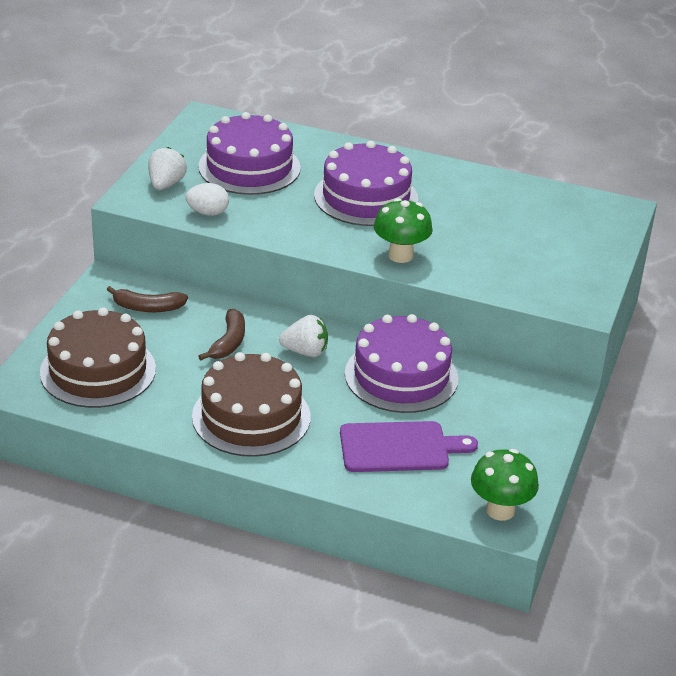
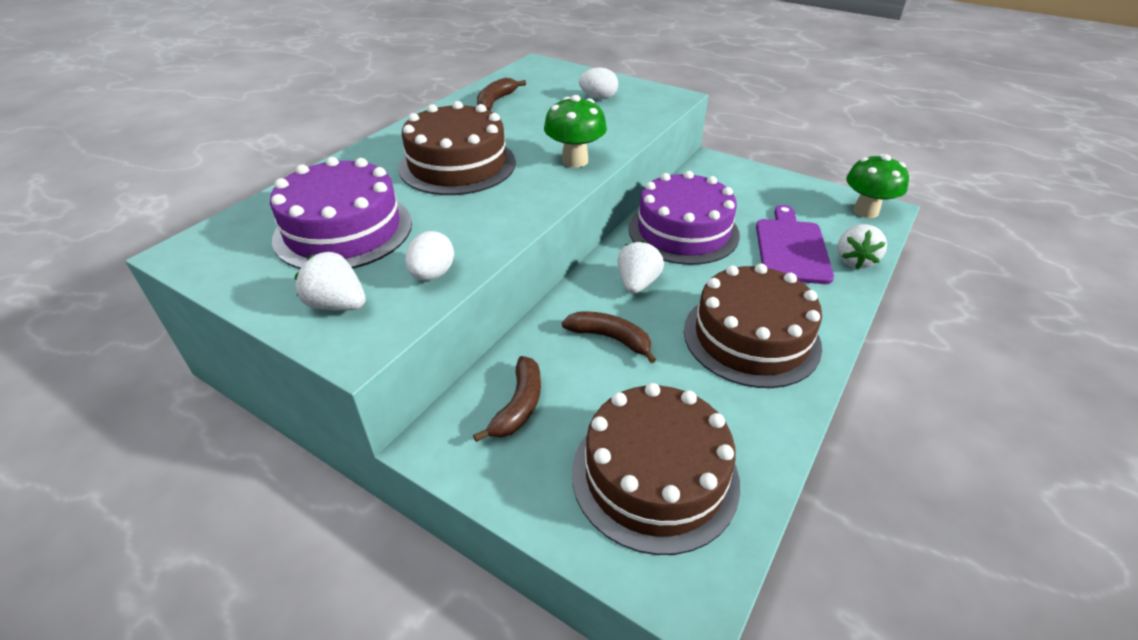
camera: 75 degrees left, 5 degrees up
purple cake [314,141,418,226] -> brown cake [399,101,516,195]
none -> brown banana [477,78,526,111]
none -> white egg [579,68,618,99]
none -> white strawberry [837,224,887,269]

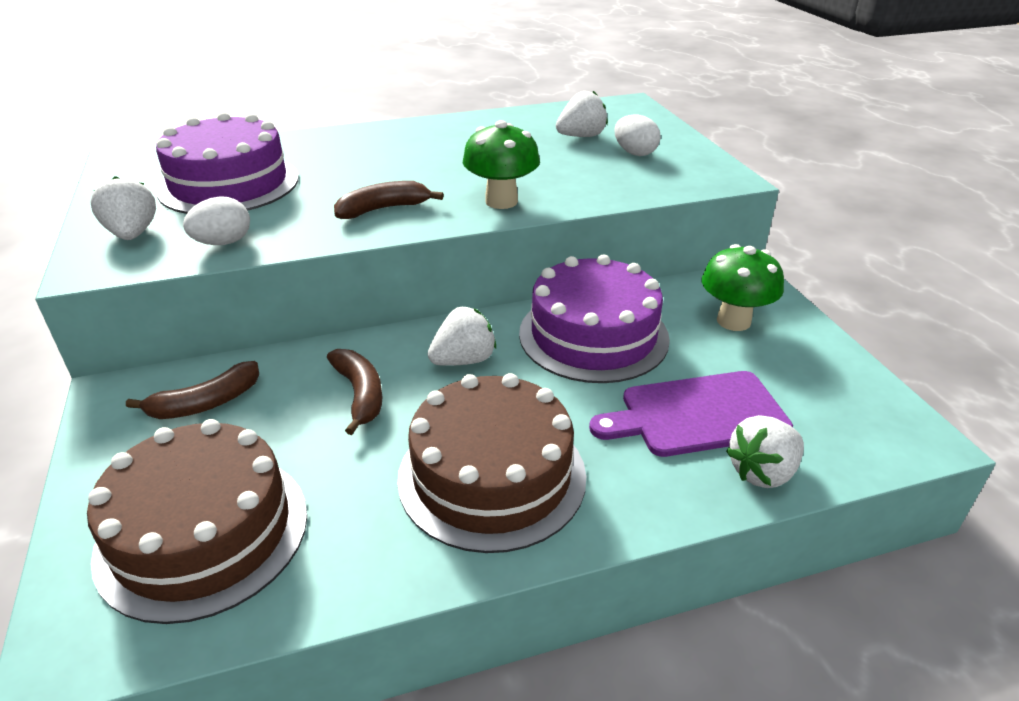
camera: 40 degrees right, 5 degrees down
brown cake [399,101,516,195] -> none
brown banana [477,78,526,111] -> brown banana moved to [334,181,444,219]
purple cutting board [756,205,834,284] -> purple cutting board turned 150 degrees counterclockwise [589,371,793,457]
green mushroom [846,154,909,218] -> green mushroom moved to [701,244,784,331]
none -> white strawberry [556,91,608,137]

